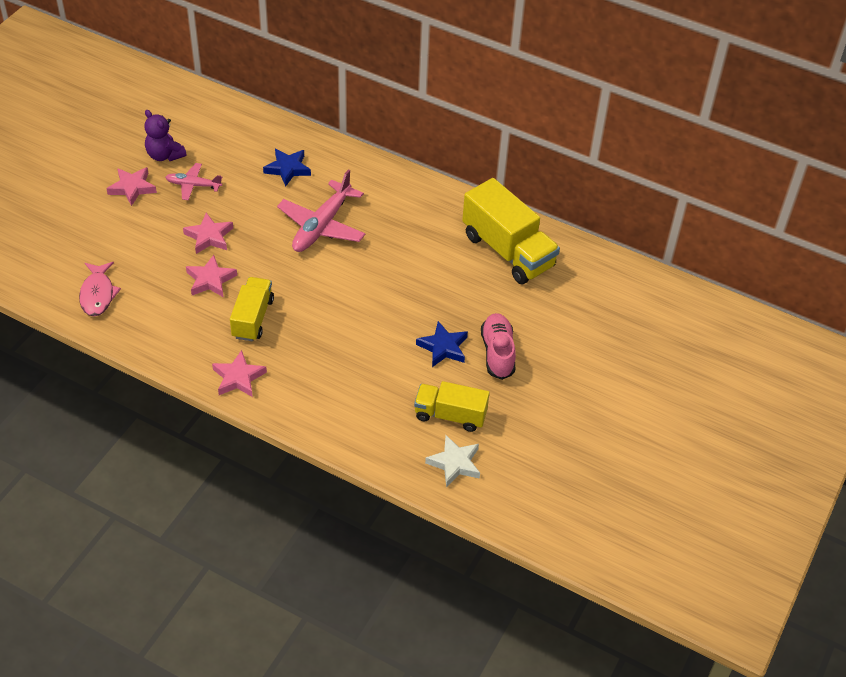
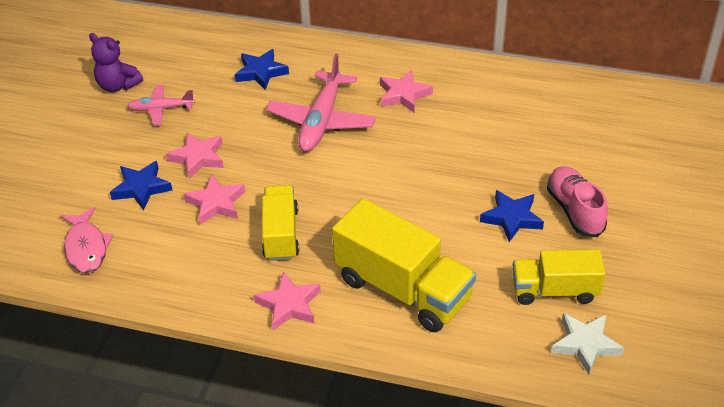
camera: 10 degrees left, 5 degrees down
pink star [106,167,157,206] -> pink star moved to [380,70,433,112]
yellow truck [462,178,560,284] -> yellow truck moved to [332,198,476,332]
none -> blue star [110,161,172,211]

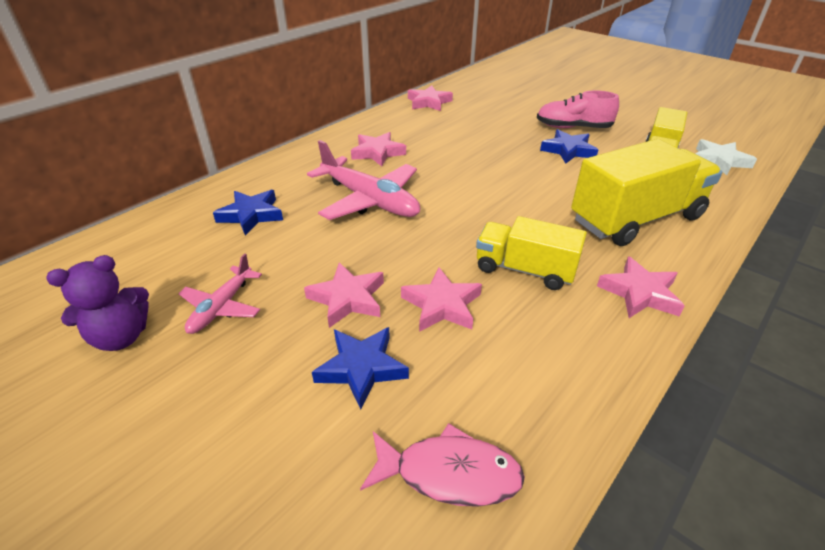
camera: 65 degrees left, 5 degrees down
none -> pink star [408,85,453,111]

